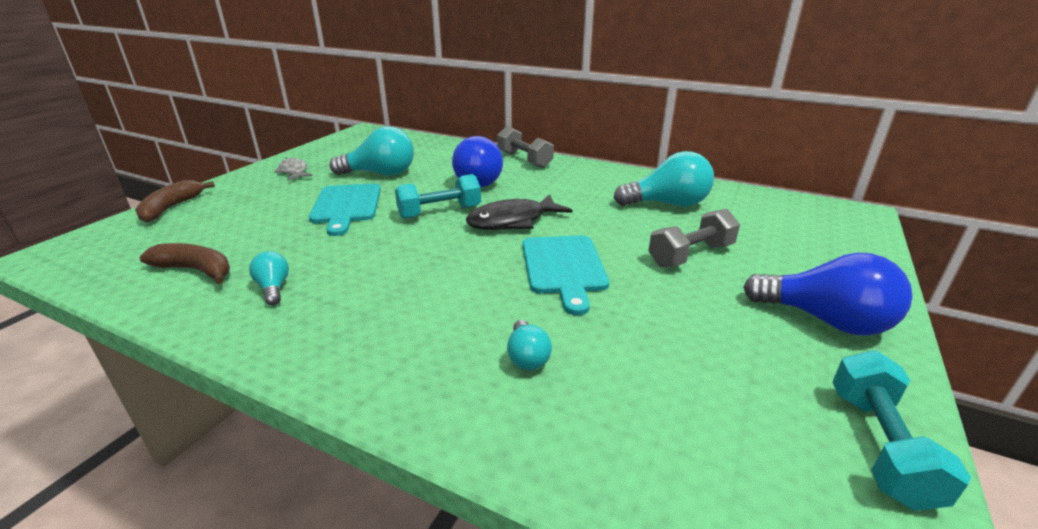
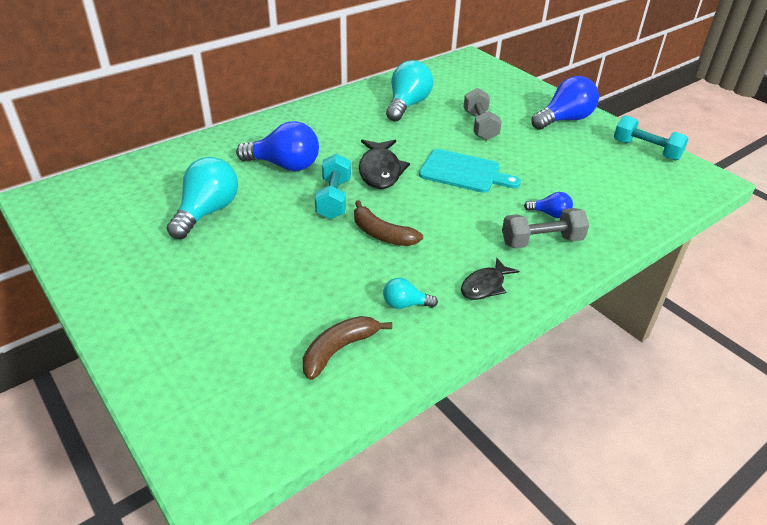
camera: 65 degrees left, 10 degrees up
brown banana [135,180,215,223] -> brown banana moved to [354,200,423,246]
grey fish [274,158,313,181] -> none
turquoise cutting board [309,184,381,236] -> none
grey dumbbell [497,126,554,168] -> grey dumbbell moved to [502,208,589,248]
turquoise light bulb [507,320,552,370] -> blue light bulb [524,192,573,218]
none -> black fish [461,258,519,300]

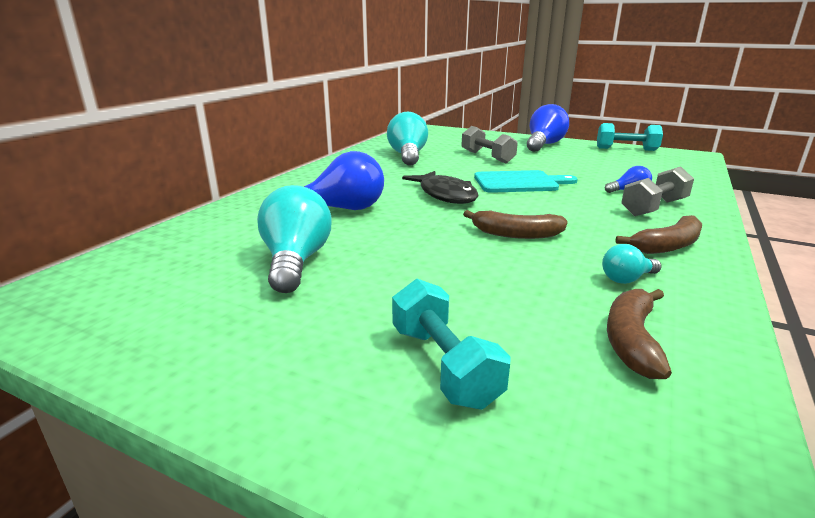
camera: 25 degrees left, 15 degrees down
turquoise dumbbell [315,153,351,219] -> turquoise dumbbell moved to [392,279,511,410]
black fish [461,258,519,300] -> brown banana [616,215,702,254]

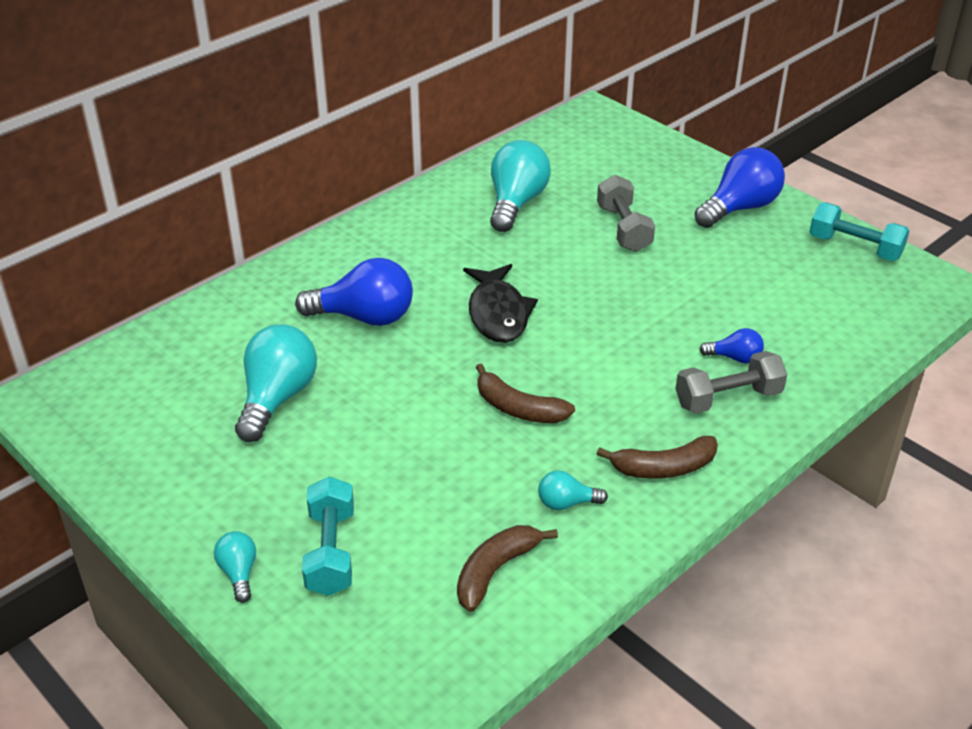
camera: 20 degrees right, 15 degrees up
turquoise cutting board [474,170,578,193] -> none
none -> turquoise light bulb [214,531,256,603]

